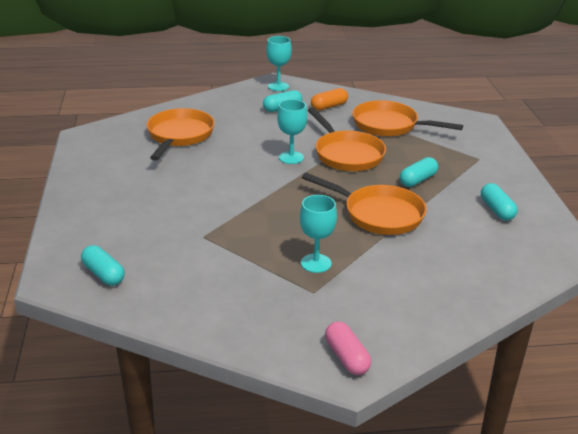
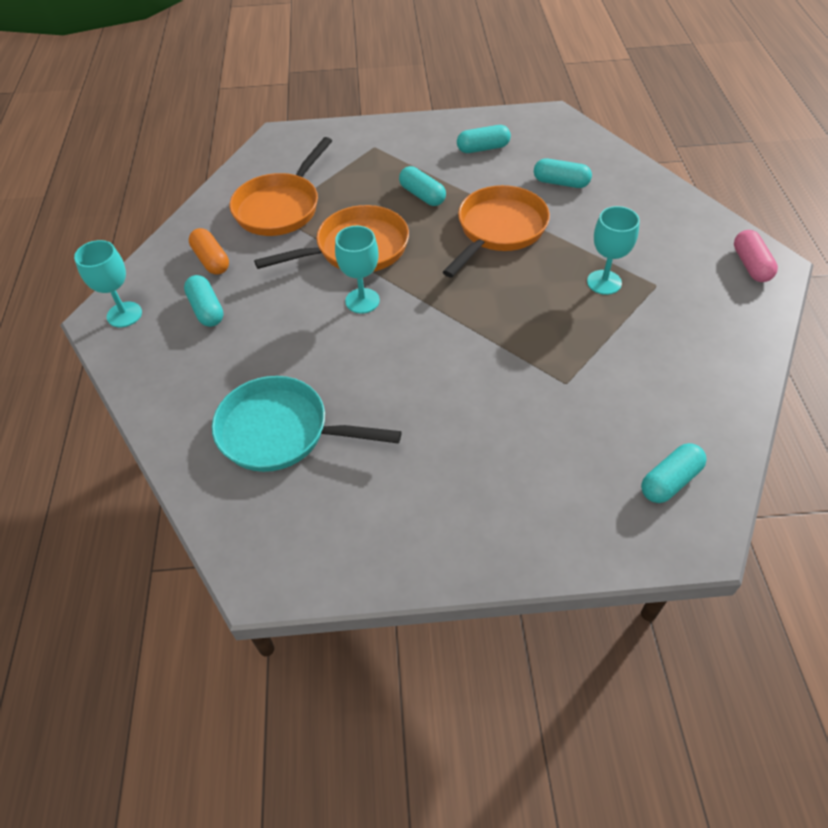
camera: 85 degrees left, 20 degrees up
orange pan [146,108,215,161] -> turquoise pan [212,376,401,472]
pink capsule [325,321,371,375] -> pink capsule turned 75 degrees counterclockwise [734,230,778,282]
none -> turquoise capsule [534,158,592,188]

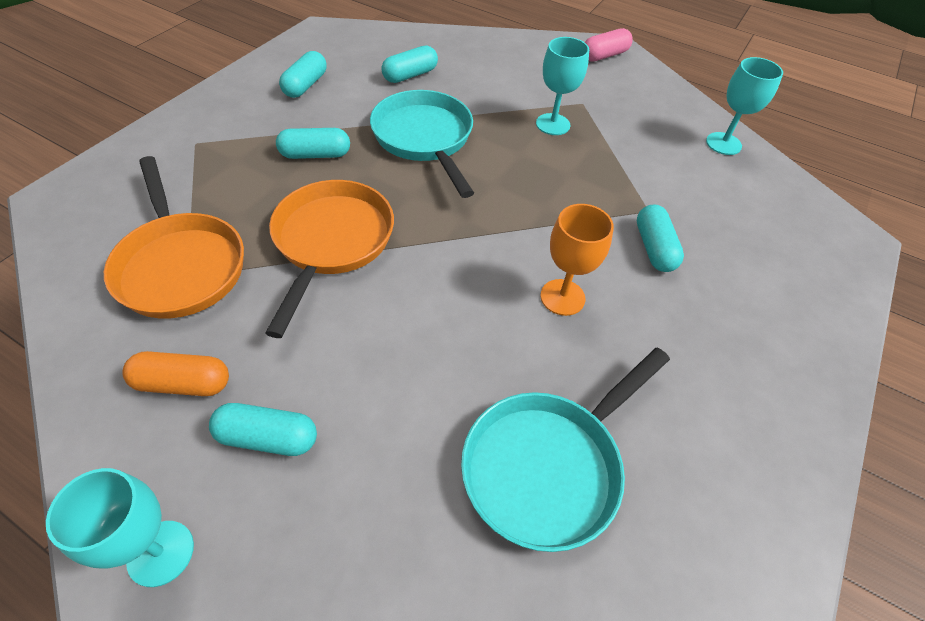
camera: 60 degrees left, 0 degrees up
turquoise goblet [335,226,380,314] -> turquoise goblet moved to [706,57,783,155]
orange pan [443,185,550,278] -> turquoise pan [370,90,474,198]
turquoise capsule [641,443,707,503] -> turquoise capsule moved to [637,204,684,272]
pink capsule [734,230,778,282] -> pink capsule turned 60 degrees counterclockwise [585,28,633,62]
none -> orange goblet [540,204,614,316]

